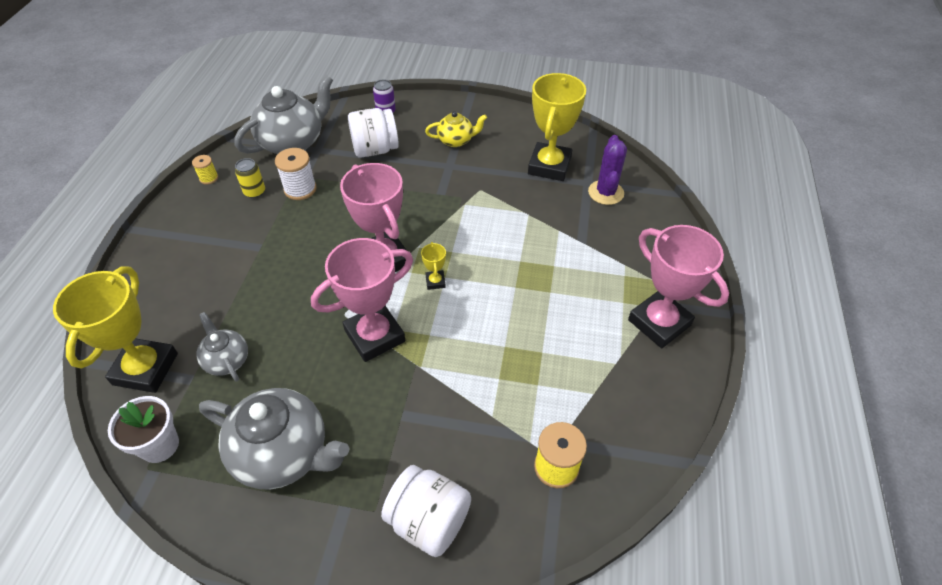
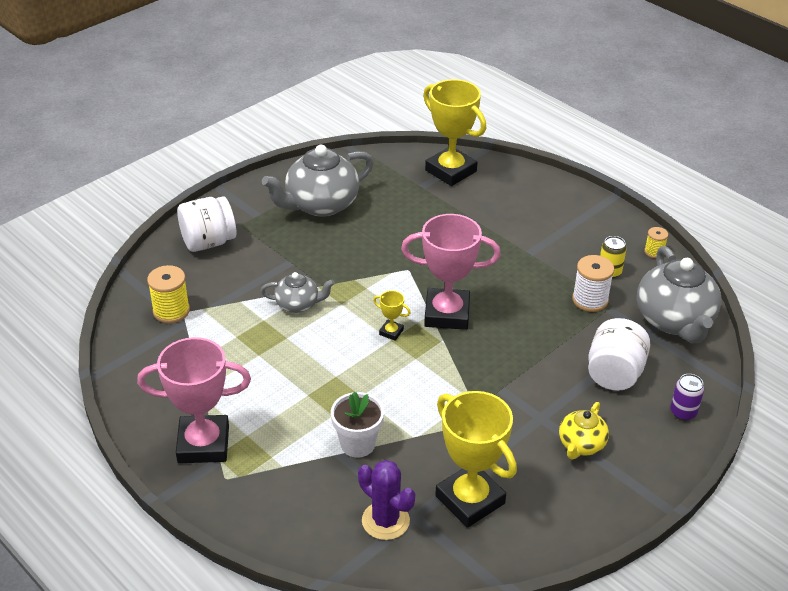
camera: 125 degrees right, 10 degrees down
white flower pot [108,396,179,463] -> white flower pot moved to [331,392,384,458]
grey teapot [197,312,248,382] -> grey teapot moved to [261,272,335,313]
pink trophy [311,238,413,362] -> none

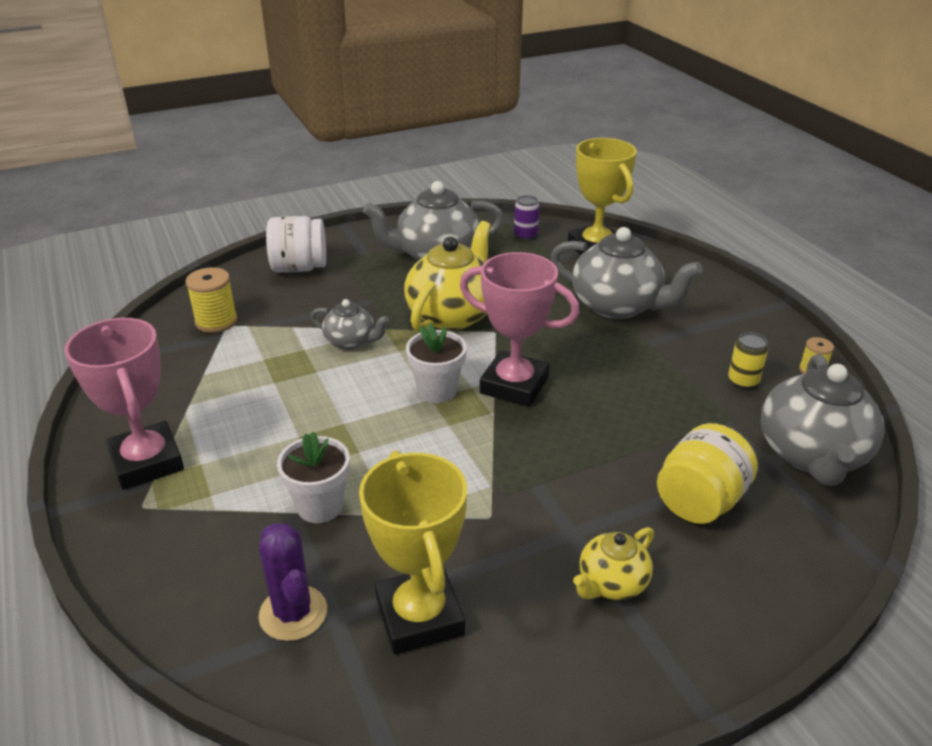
camera: 20 degrees right, 5 degrees down
pink trophy [137,337,251,463] -> pink trophy turned 45 degrees clockwise [64,318,184,490]
yellow trophy [373,291,411,341] -> white flower pot [406,323,467,403]
white spool [572,255,614,312] -> none
white jar [588,318,650,391] -> yellow jar [657,423,758,524]
purple can [670,374,704,421] -> purple can moved to [514,195,540,240]
none -> yellow teapot [404,221,491,332]
none -> grey teapot [551,227,703,319]

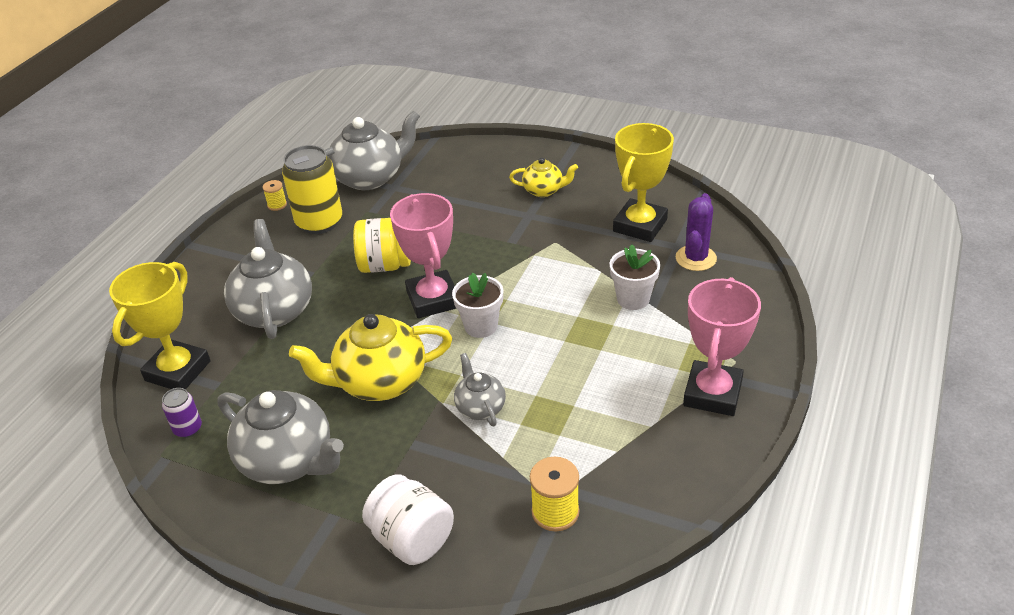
camera: 130 degrees left, 5 degrees up
yellow jar [657,423,758,524] -> yellow jar moved to [353,218,411,273]
yellow can [728,333,768,389] -> yellow can [282,145,342,234], size x2.06

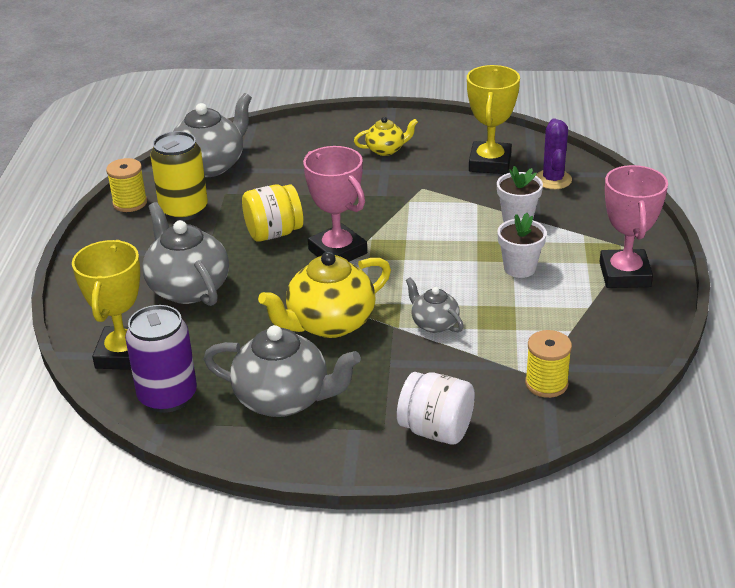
camera: 20 degrees left, 5 degrees down
purple can [162,388,202,438] -> purple can [125,305,197,413], size x2.06
yellow spool [263,180,287,211] -> yellow spool [106,158,147,212], size x1.72
white flower pot [452,273,503,338] -> white flower pot moved to [497,213,547,278]

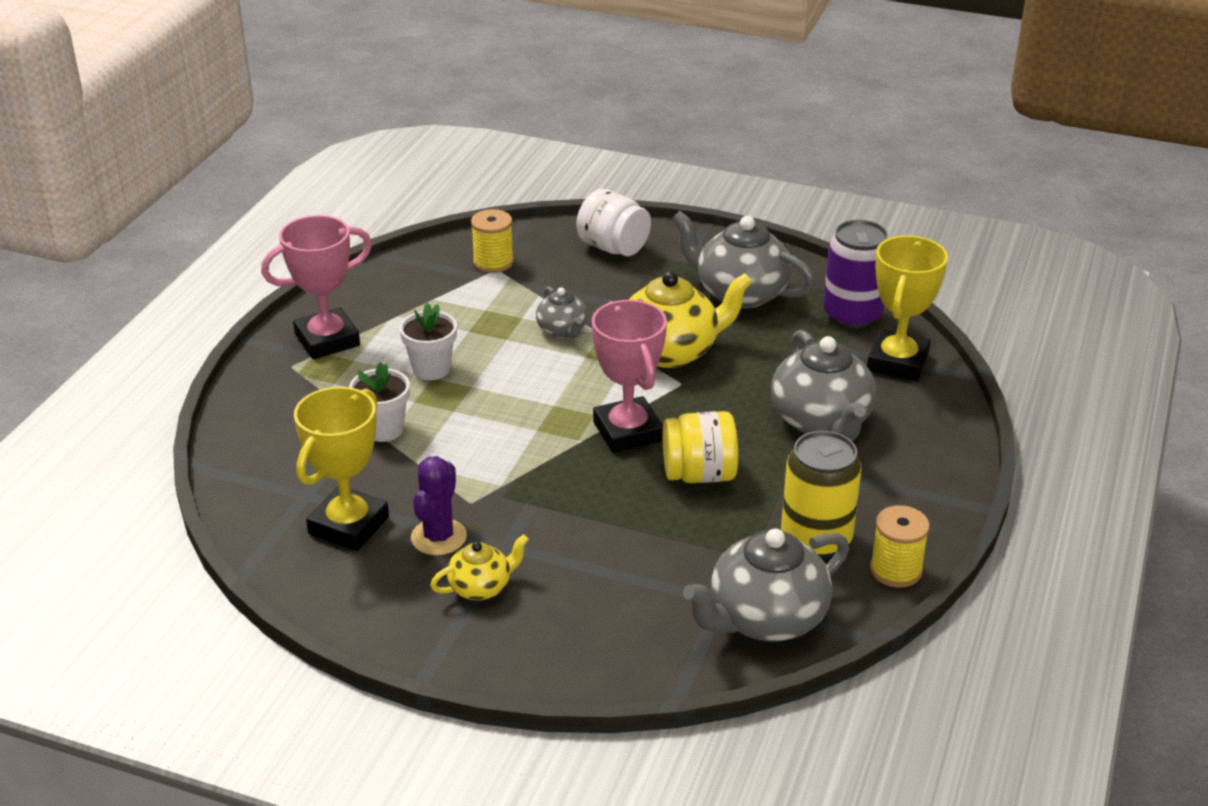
camera: 165 degrees left, 0 degrees up
yellow teapot [354,117,418,156] -> yellow teapot turned 150 degrees clockwise [430,534,529,600]
purple cactus [536,119,572,189] -> purple cactus moved to [411,456,467,555]
pink trophy [599,165,668,288] -> pink trophy turned 45 degrees clockwise [261,215,372,359]

